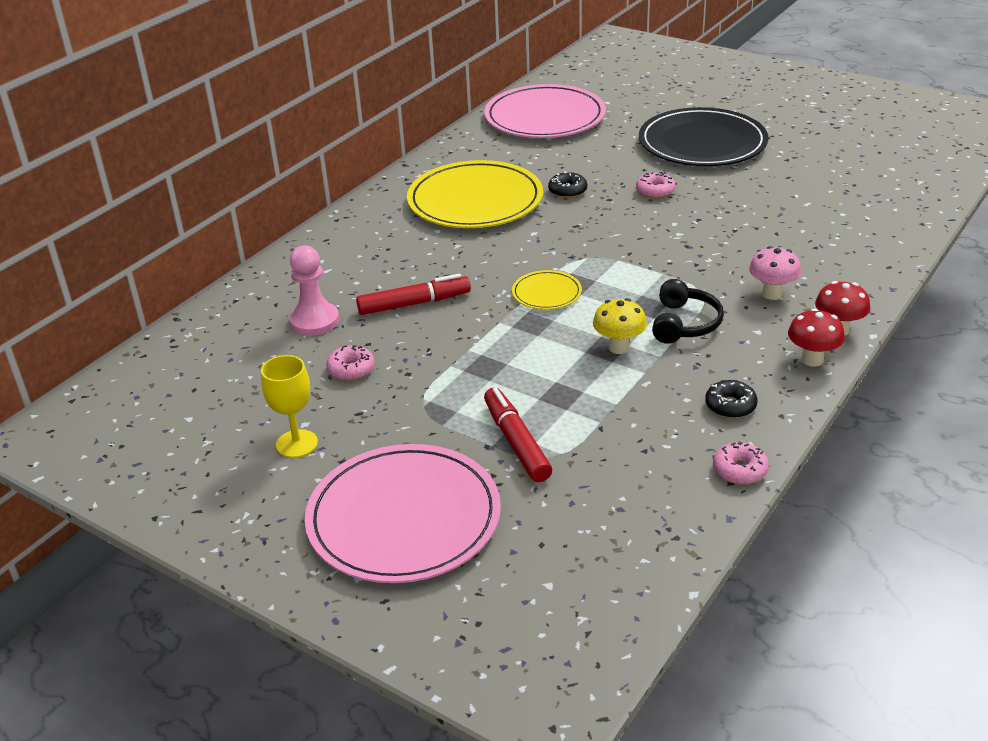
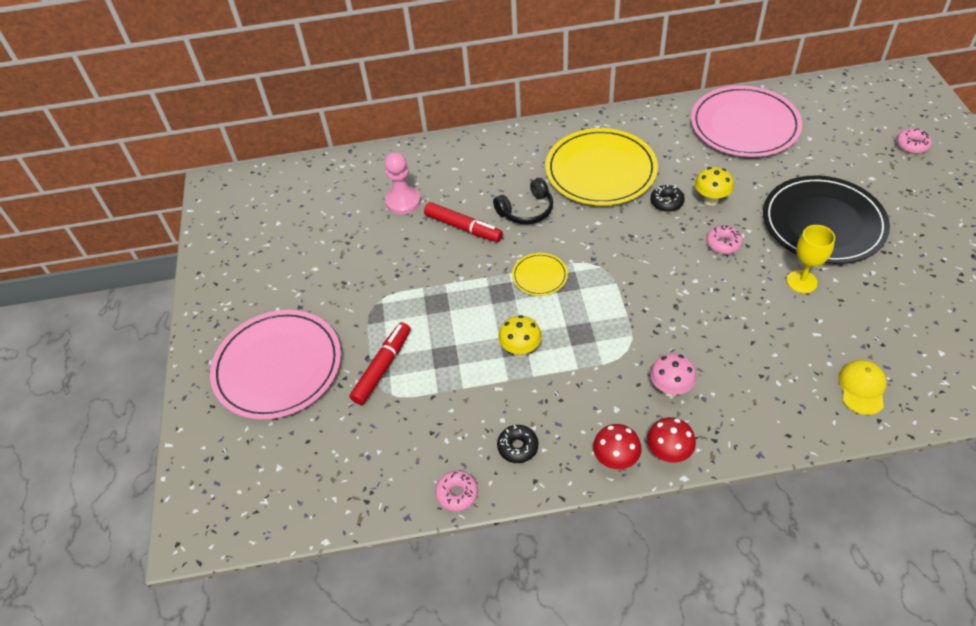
camera: 50 degrees right, 15 degrees up
yellow goblet [261,355,318,458] -> yellow goblet moved to [787,225,835,293]
pink donut [326,345,375,381] -> pink donut moved to [896,128,932,154]
black headphones [652,279,724,344] -> black headphones moved to [493,178,553,224]
none -> yellow mushroom [695,167,734,206]
none -> yellow cap [838,360,887,415]

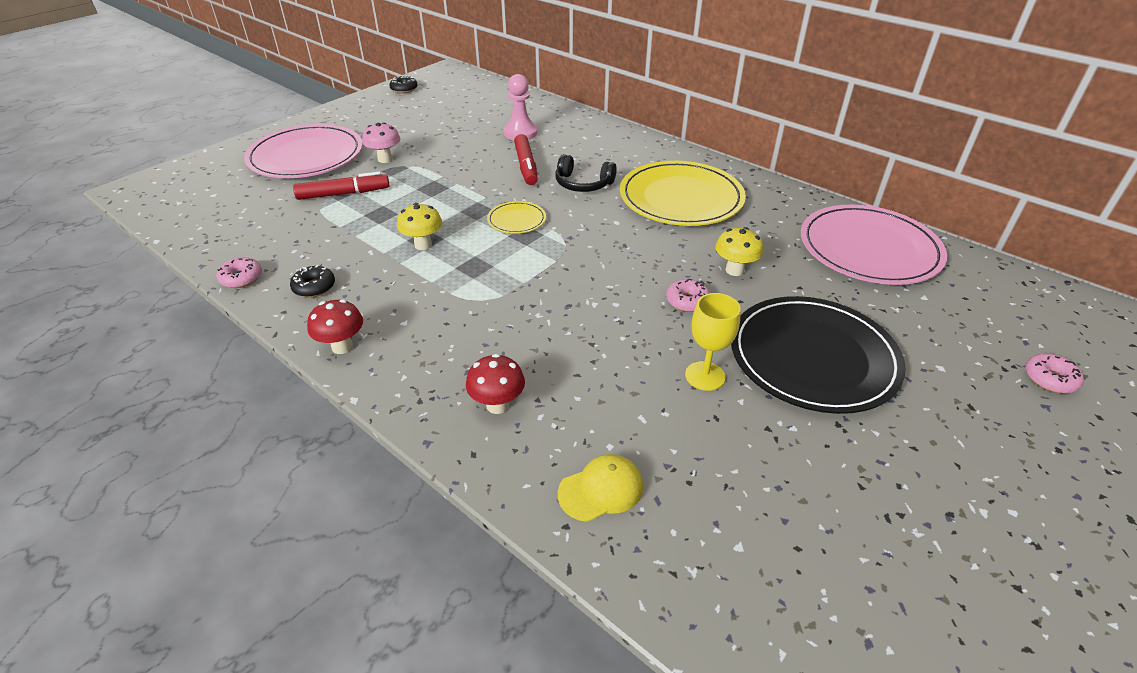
camera: 45 degrees right, 10 degrees down
red mushroom [647,417,696,463] -> red mushroom moved to [466,354,525,414]
black donut [650,184,685,212] -> black donut moved to [389,75,417,93]
pink mushroom [650,353,696,397] -> pink mushroom moved to [362,122,400,163]

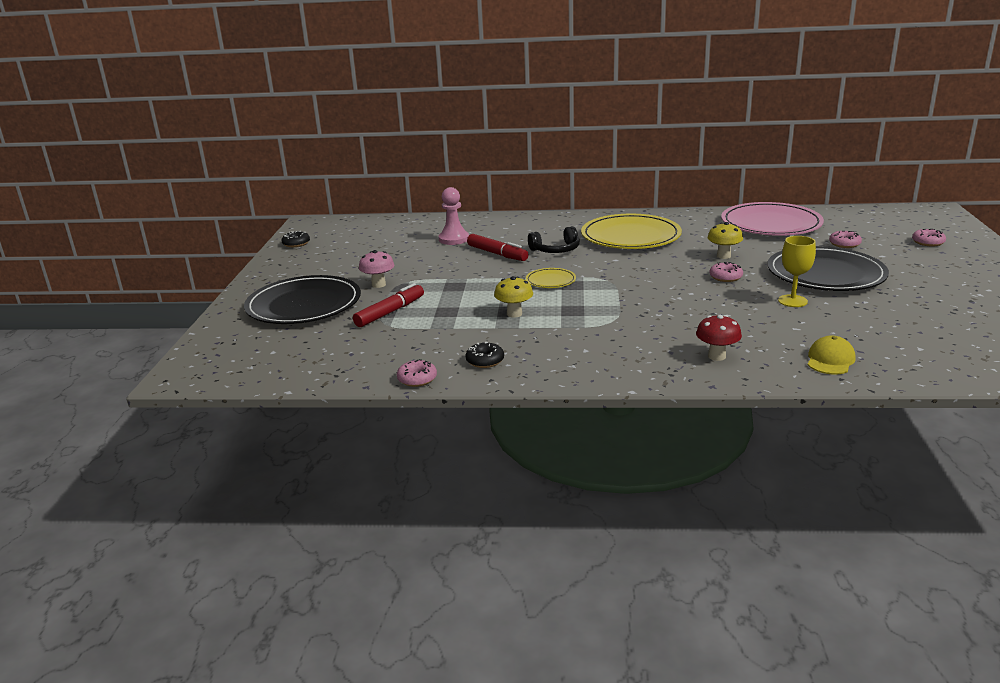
camera: 35 degrees left, 15 degrees down
pink plate [244,124,363,178] -> black plate [244,275,361,324]
red mushroom [307,299,363,354] -> none
none -> pink donut [829,231,862,248]

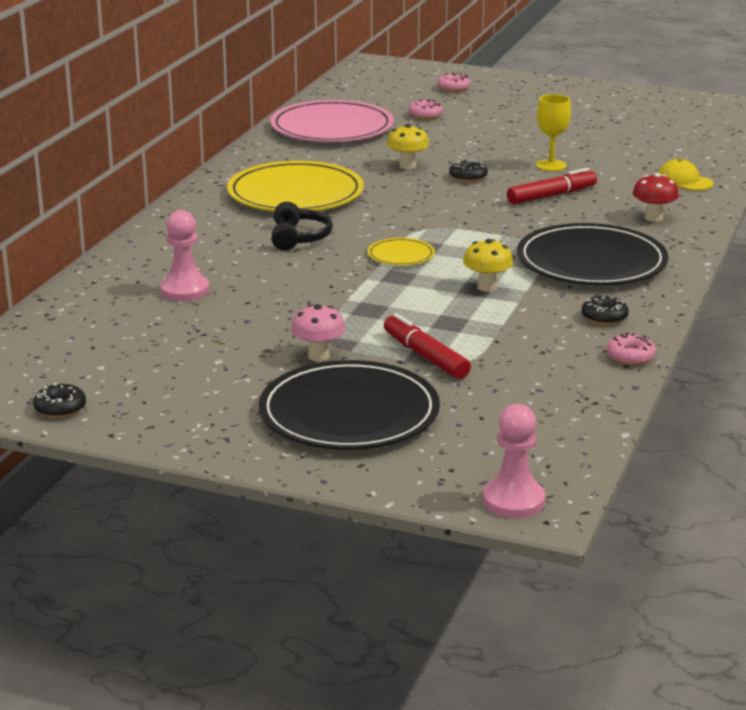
camera: 75 degrees left, 0 degrees up
red marker [467,234,528,261] -> red marker moved to [507,168,597,204]
pink donut [710,262,743,282] -> black donut [449,159,488,182]
black plate [767,246,889,291] -> black plate moved to [517,223,669,285]
none -> pink pawn [483,404,545,518]

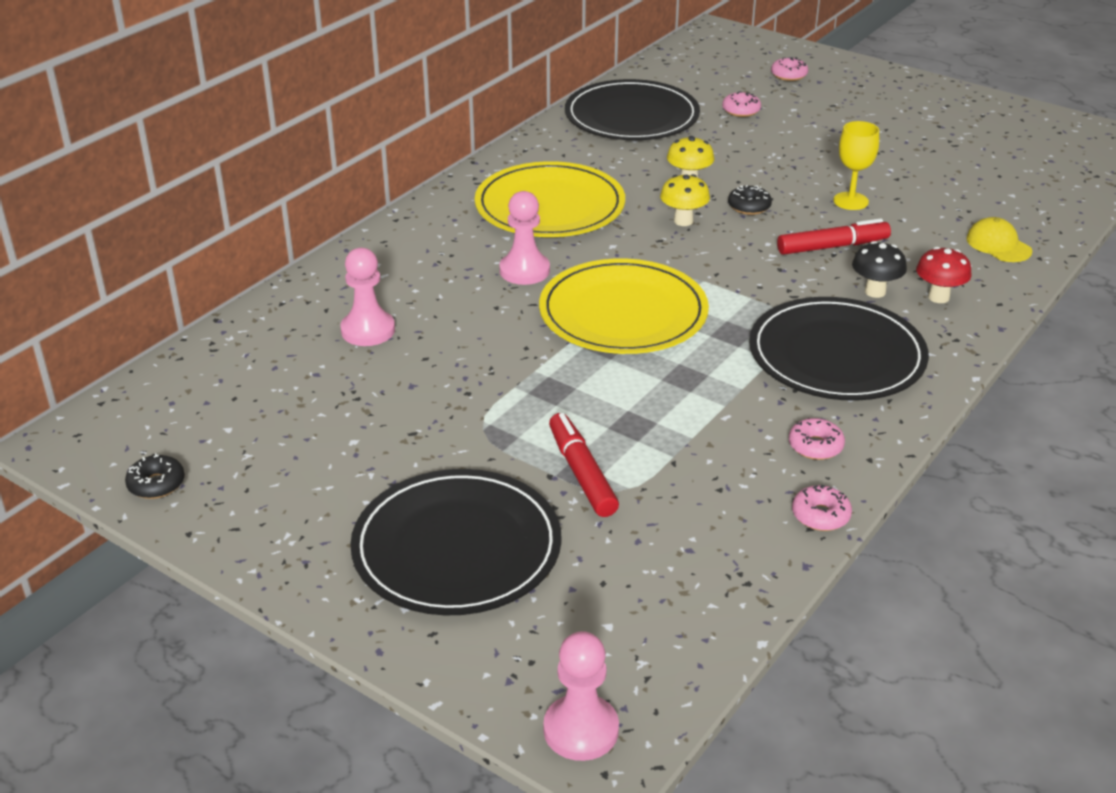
camera: 15 degrees right, 10 degrees up
pink plate [270,100,394,142] -> black plate [565,79,700,140]
black headphones [271,202,333,251] -> pink pawn [499,191,550,285]
pink mushroom [291,304,346,361] -> none
yellow plate [367,238,435,266] -> yellow plate [539,259,709,354], size x2.20
yellow mushroom [463,239,513,292] -> yellow mushroom moved to [660,174,710,226]
black donut [582,296,629,325] -> pink donut [789,418,845,460]
none -> black mushroom [852,241,907,298]

